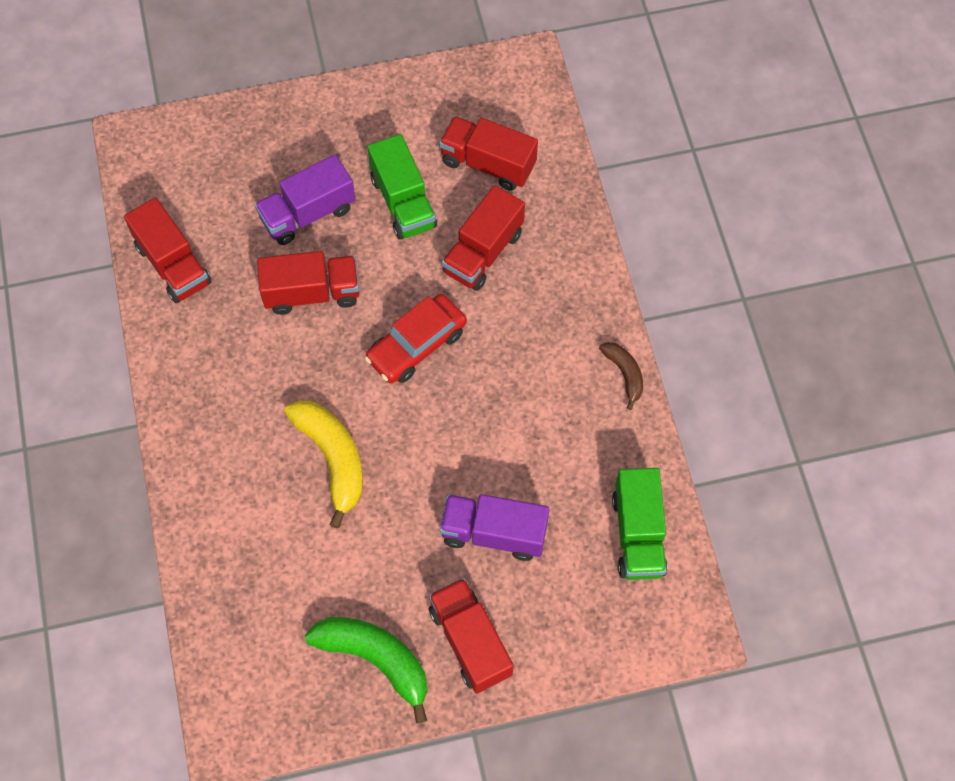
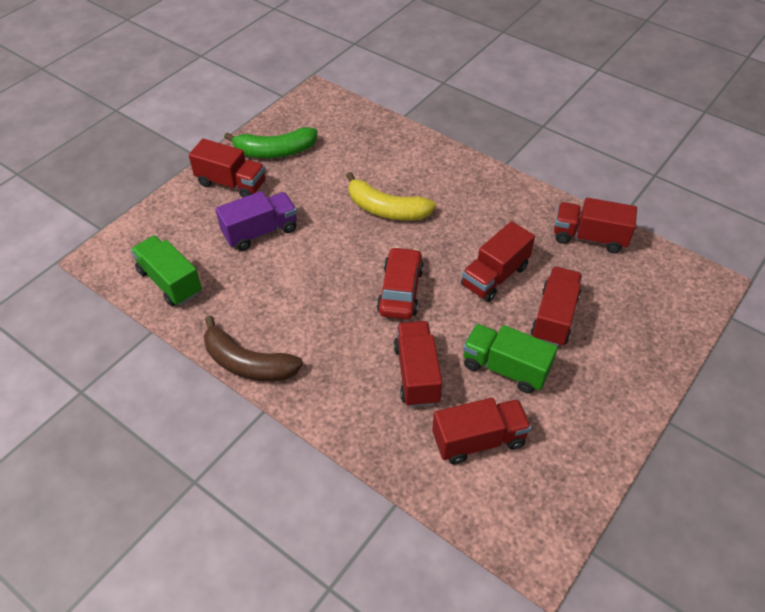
camera: 140 degrees right, 15 degrees down
purple truck [255,155,356,245] -> red truck [531,267,582,347]
brown banana [599,342,643,410] -> brown banana [204,315,303,382], size x1.81

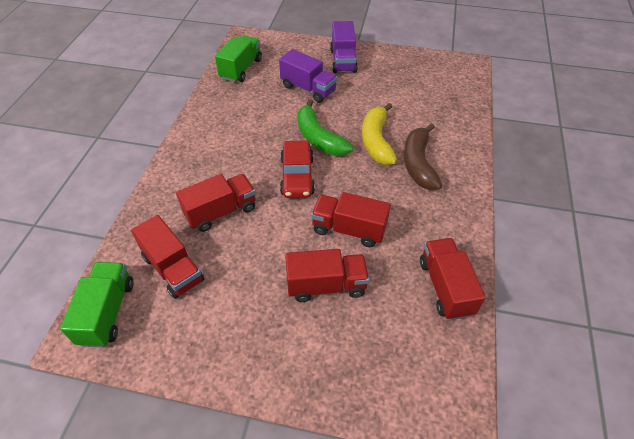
camera: 65 degrees right, 0 degrees up
red truck [189,139,265,198] -> purple truck [330,21,358,73]
brown banana [204,315,303,382] -> brown banana moved to [404,123,442,190]
green banana [224,127,317,158] -> green banana moved to [297,99,353,156]
red car [377,247,424,319] -> red car turned 105 degrees clockwise [280,140,315,198]
green truck [463,324,558,394] -> green truck moved to [60,262,134,348]

